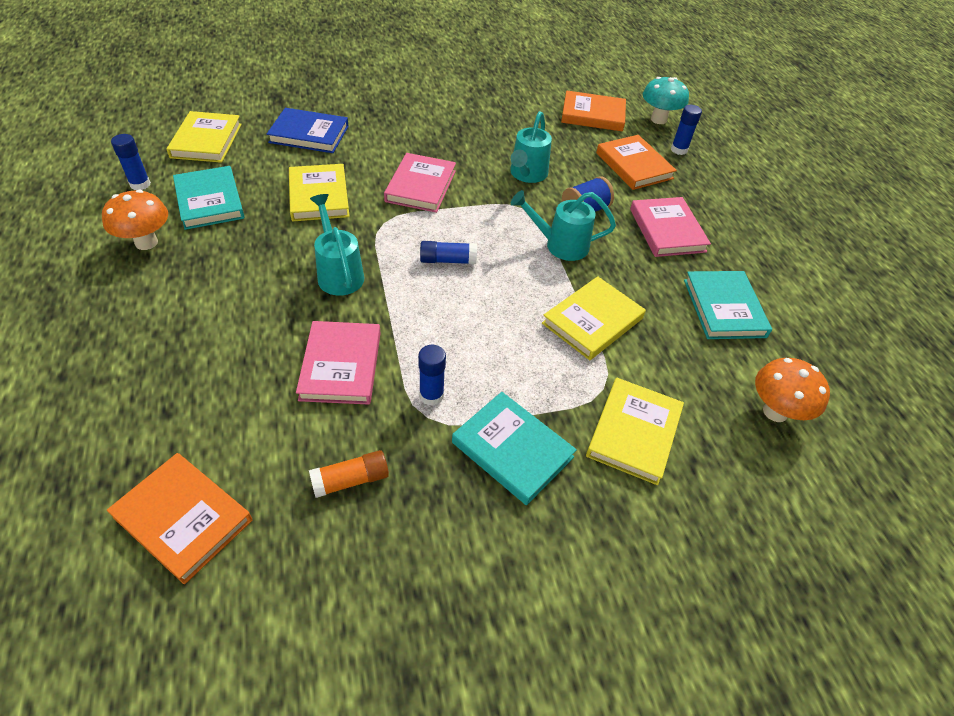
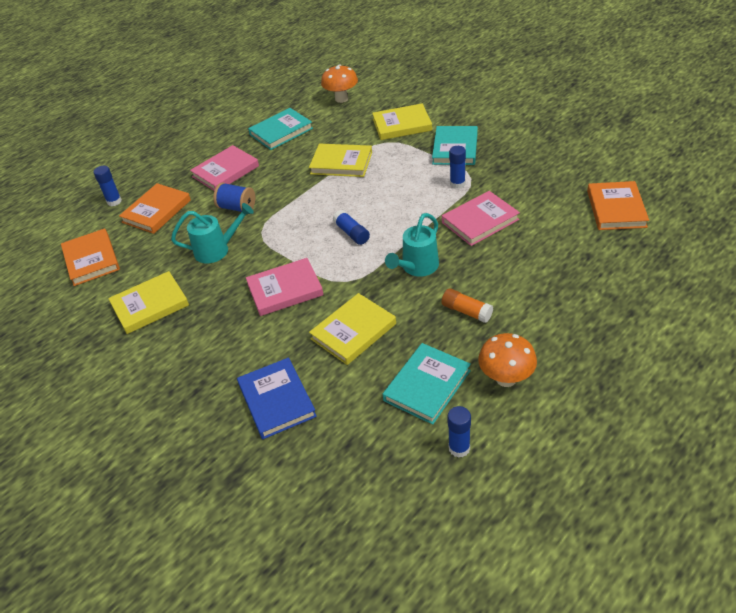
camera: 115 degrees left, 5 degrees down
yellow book [166,111,242,163] -> yellow book moved to [108,271,189,334]
orange glue stick [309,450,389,498] -> orange glue stick moved to [441,288,493,323]
turquoise watering can [511,190,616,261] -> none
turquoise mushroom [643,77,689,124] -> none

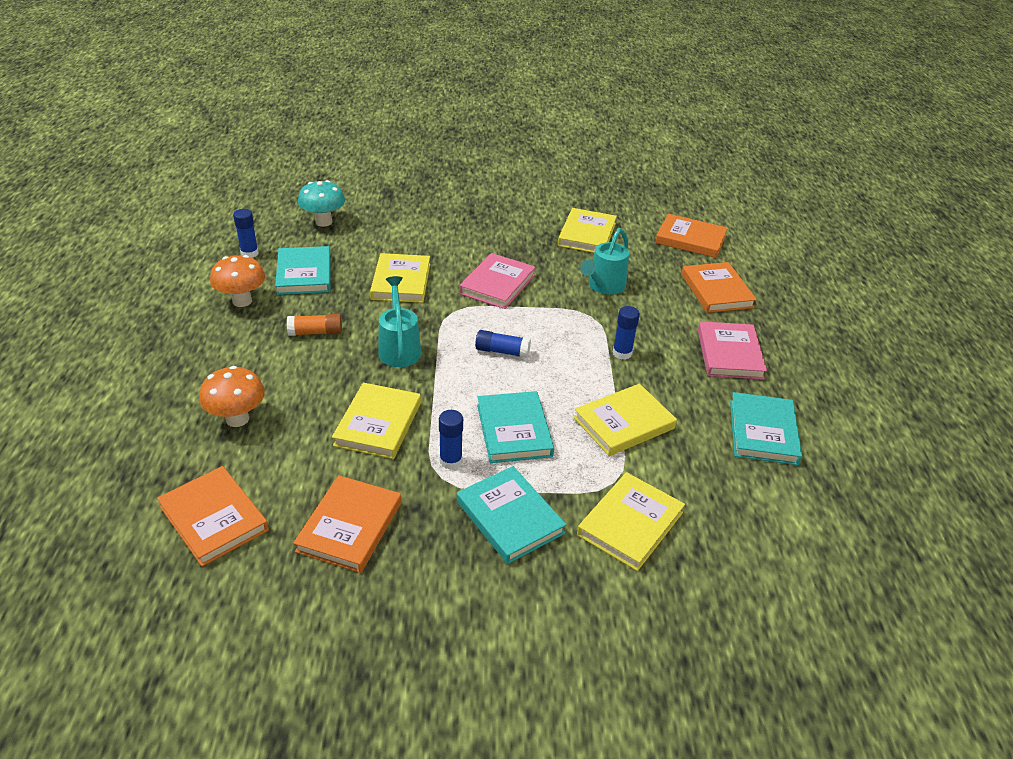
camera: 130 degrees right, 5 degrees down
blue glue stick [93,166,122,206] -> blue glue stick moved to [613,306,640,360]
blue spool [213,182,255,212] -> none
blue book [237,357,317,439] -> none
orange mushroom [321,64,358,103] -> orange mushroom moved to [199,366,265,427]
pink book [442,191,520,246] -> yellow book [332,383,421,459]
none -> orange book [293,475,401,573]
none -> turquoise mushroom [298,180,345,227]
none -> turquoise book [477,391,554,463]

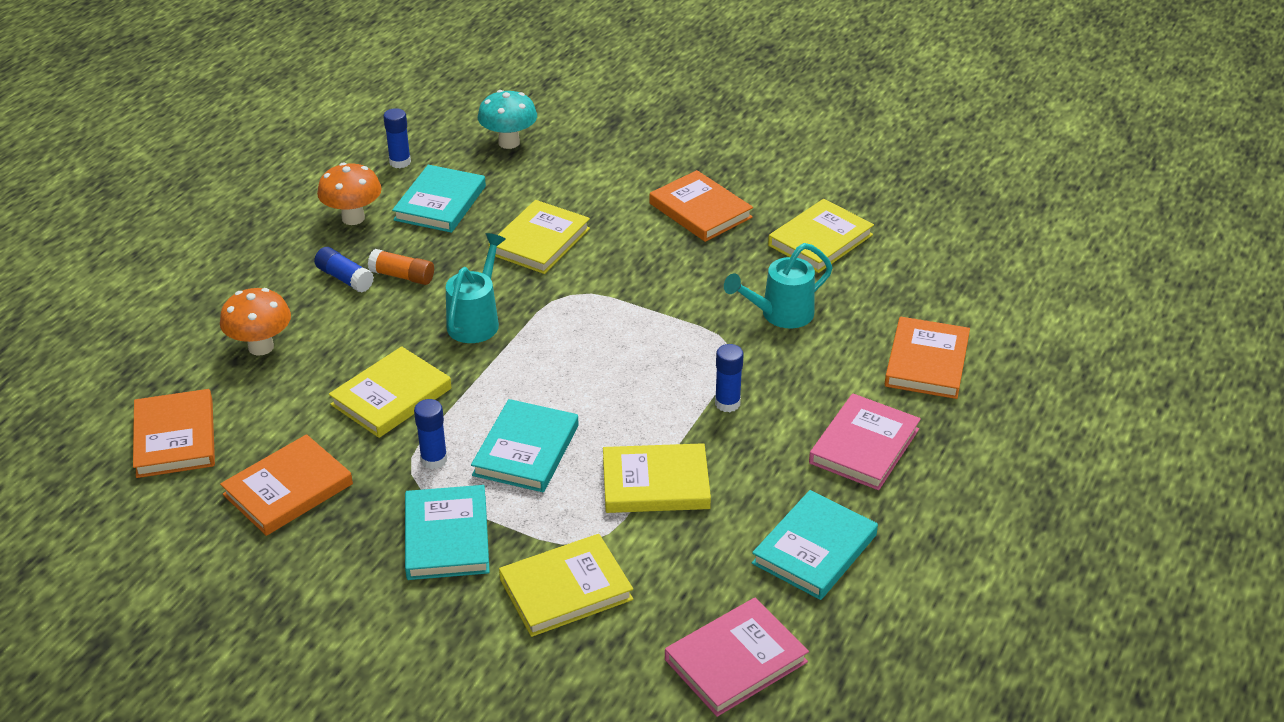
camera: 30 degrees right, 0 degrees up
pink book [459,253,536,309] -> pink book moved to [665,598,809,717]
blue glue stick [475,330,531,358] -> blue glue stick moved to [314,247,374,293]
orange book [655,214,728,258] -> orange book moved to [650,170,753,242]

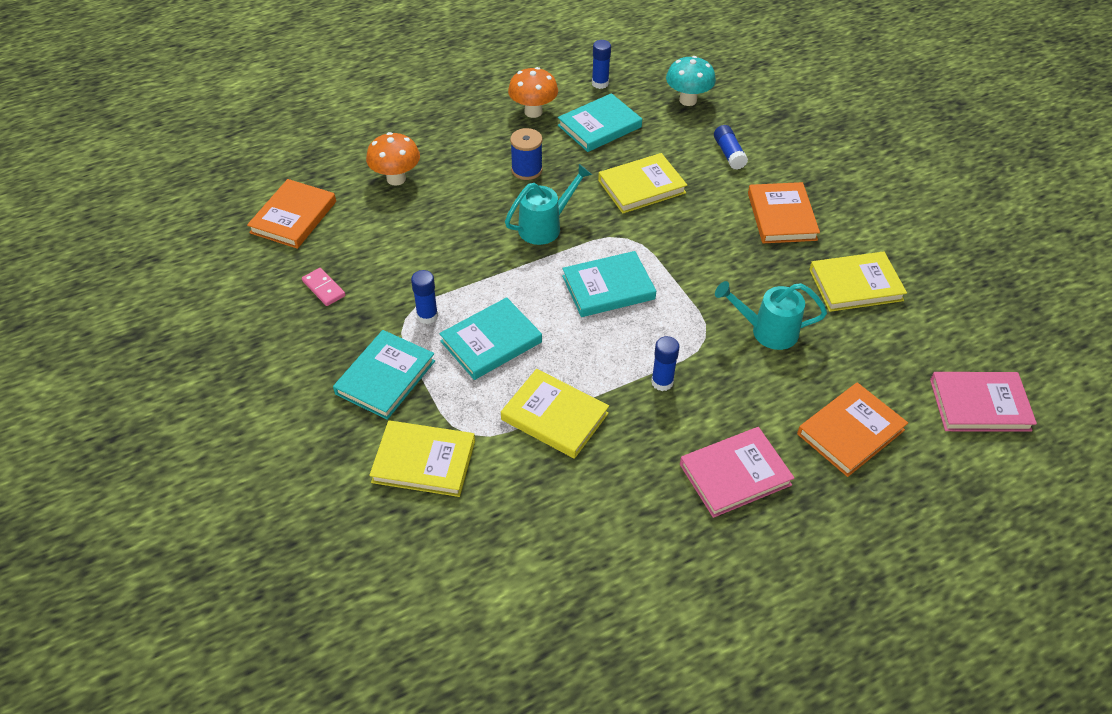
camera: 35 degrees right, 10 degrees up
orange book [220,434,353,536] -> pink domino [302,268,345,306]
blue glue stick [314,247,374,293] -> blue glue stick moved to [714,125,748,170]
yellow book [329,346,452,438] -> none
orange glue stick [368,249,434,285] -> blue spool [510,128,543,180]
pink book [665,598,809,717] -> pink book moved to [930,372,1037,432]
turquoise book [752,490,878,600] -> turquoise book moved to [562,251,656,317]

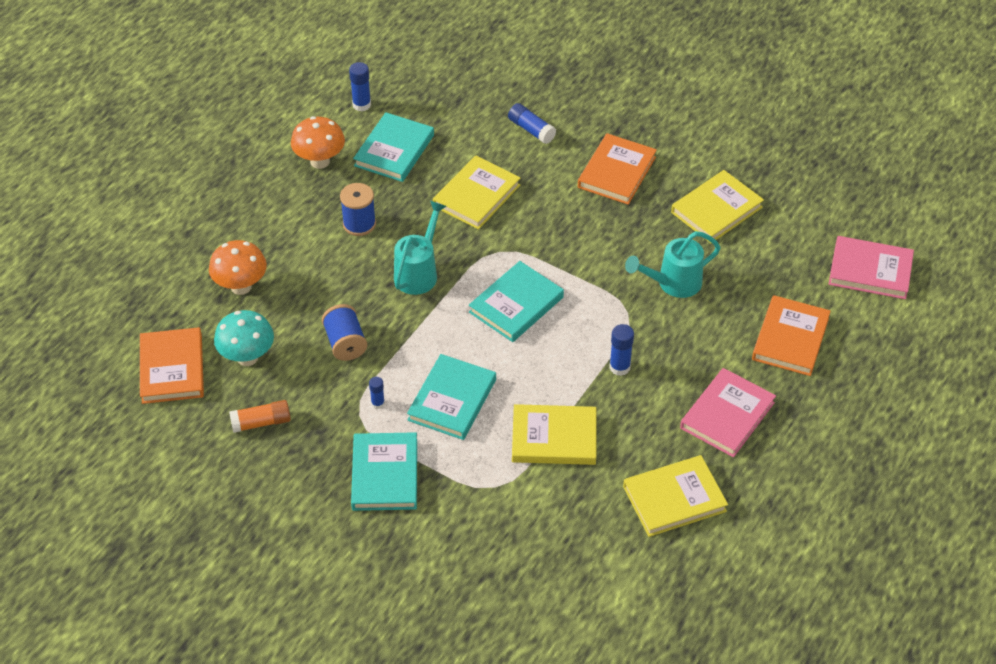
camera: 30 degrees left, 0 degrees up
pink domino [302,268,345,306] -> orange glue stick [229,400,291,433]
yellow book [369,421,475,497] -> yellow book moved to [623,455,728,537]
blue glue stick [411,270,438,324] -> blue glue stick [369,377,385,409], size x0.63
turquoise mushroom [666,56,716,106] -> turquoise mushroom moved to [214,310,274,366]
orange book [748,182,820,243] -> orange book turned 60 degrees clockwise [578,133,657,205]
pink book [930,372,1037,432] -> pink book turned 45 degrees clockwise [829,236,914,299]
none -> blue spool [322,304,367,361]

